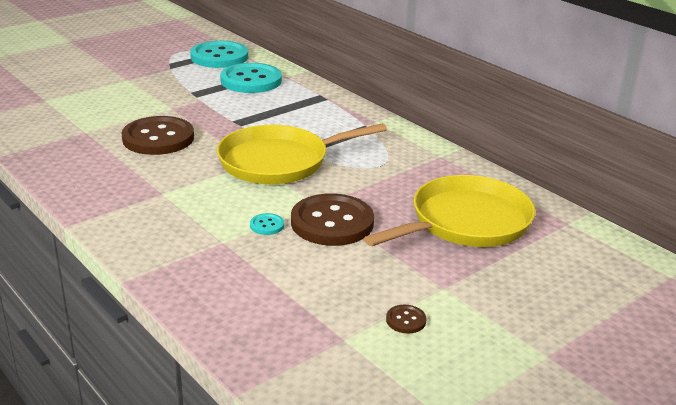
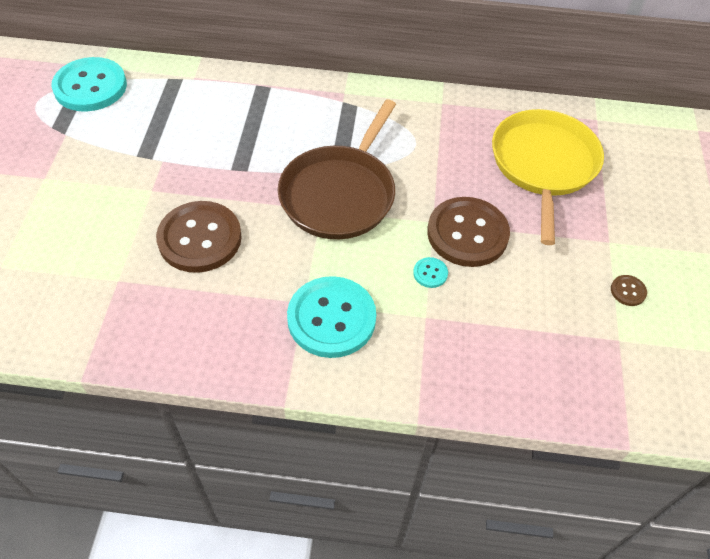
camera: 45 degrees left, 25 degrees up
yellow pan [217,123,387,184] -> brown pan [278,99,396,239]
turquoise button [220,63,282,93] -> turquoise button moved to [287,276,376,358]

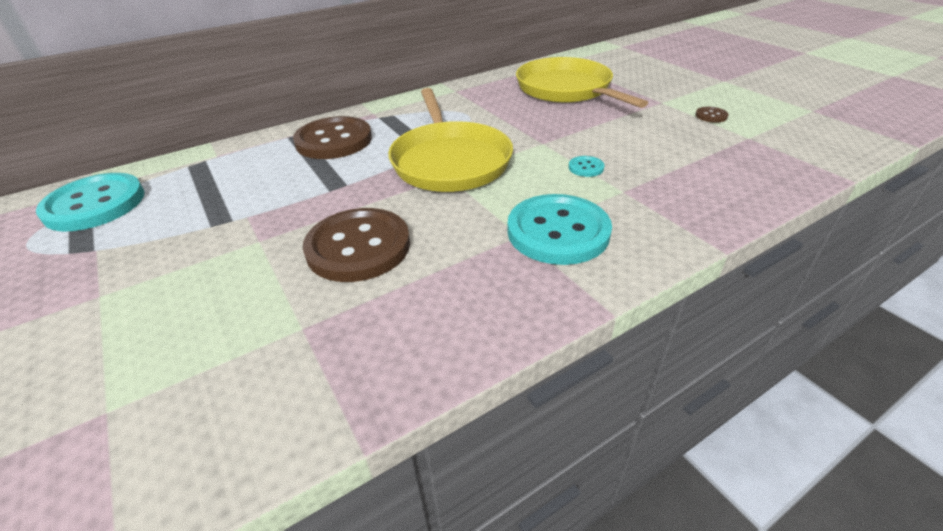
camera: 35 degrees left, 15 degrees down
brown pan [278,99,396,239] -> yellow pan [388,88,513,192]
brown button [427,197,510,267] -> brown button moved to [293,116,372,159]

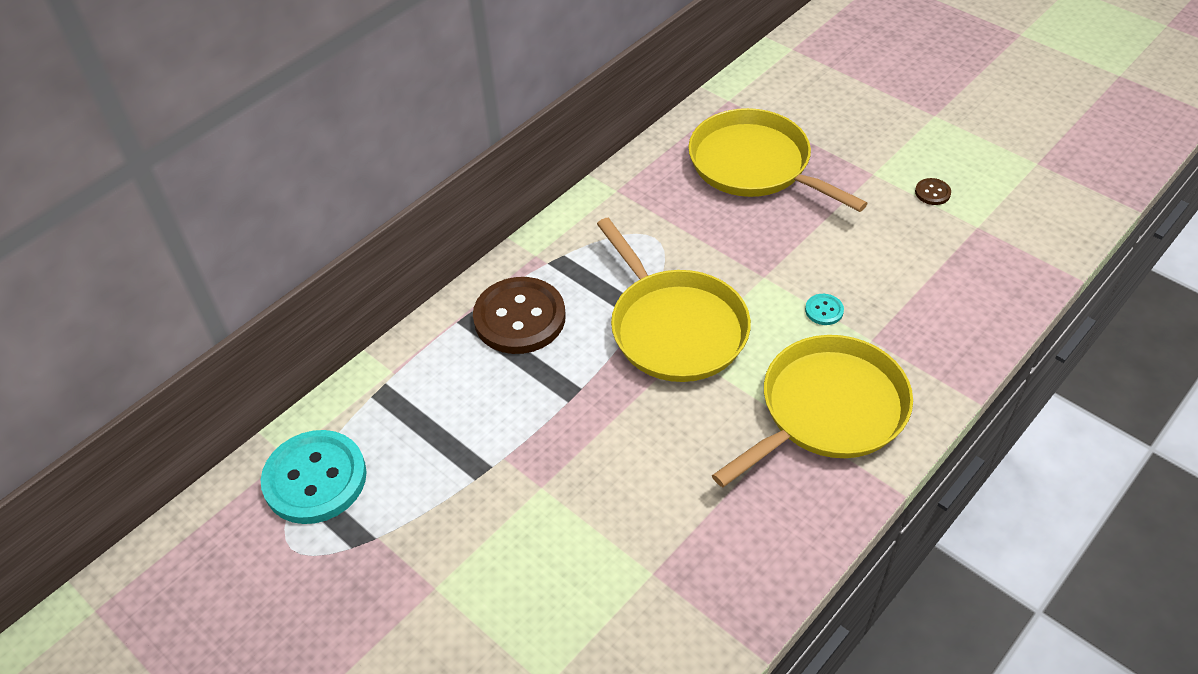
camera: 15 degrees left, 10 degrees up
brown button [303,208,410,282] -> none
turquoise button [507,194,612,265] -> yellow pan [712,335,913,487]

